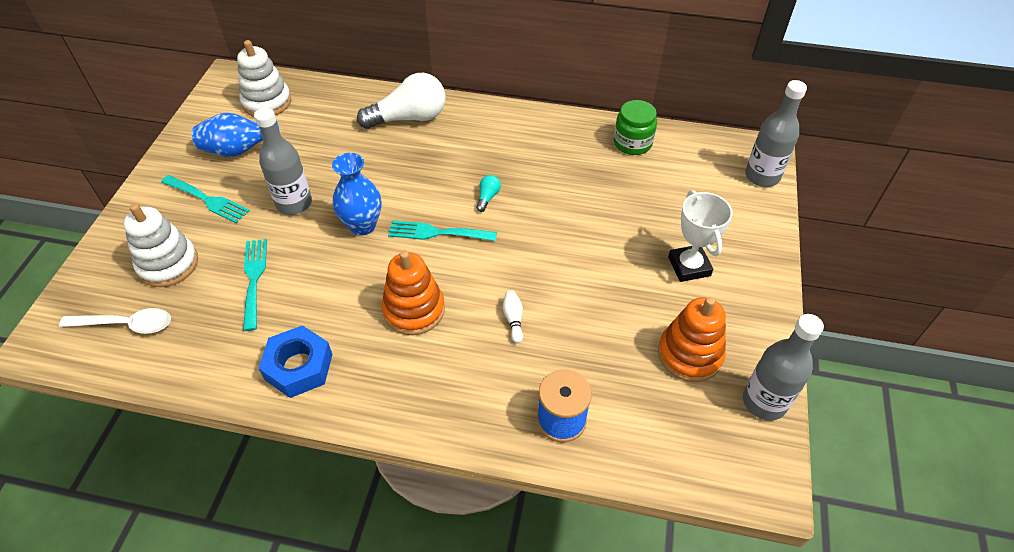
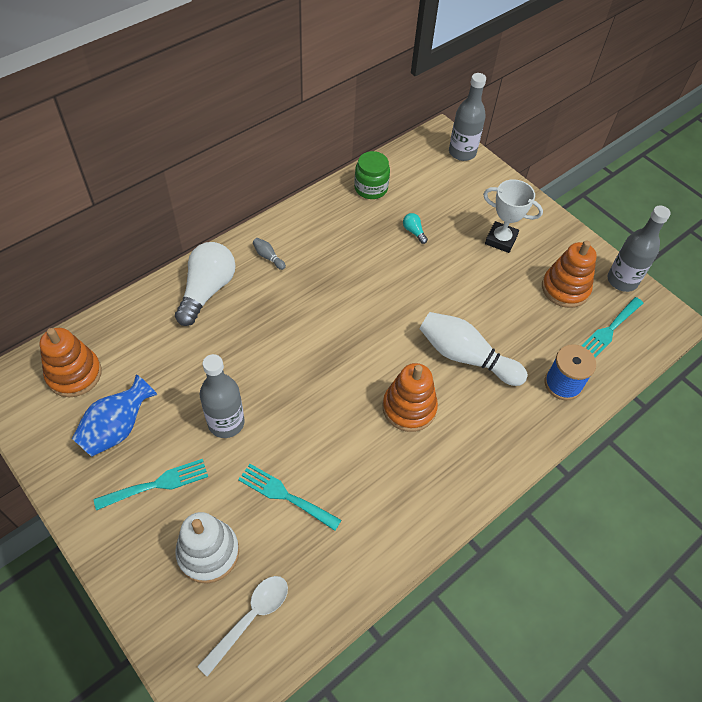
camera: 55 degrees left, 5 degrees up
white stacking toy [237,40,291,117] -> orange stacking toy [39,328,102,397]
blue nut [258,325,333,398] -> none
blue vase [332,153,381,236] -> none
turquoise fork [388,220,497,241] -> turquoise fork moved to [582,297,643,358]
turquoise light bulb [476,175,501,212] -> turquoise light bulb moved to [403,213,428,244]
white bowling pin [503,290,523,343] -> white bowling pin [420,312,528,386], size x2.47
none -> grey bowling pin [253,238,286,270]

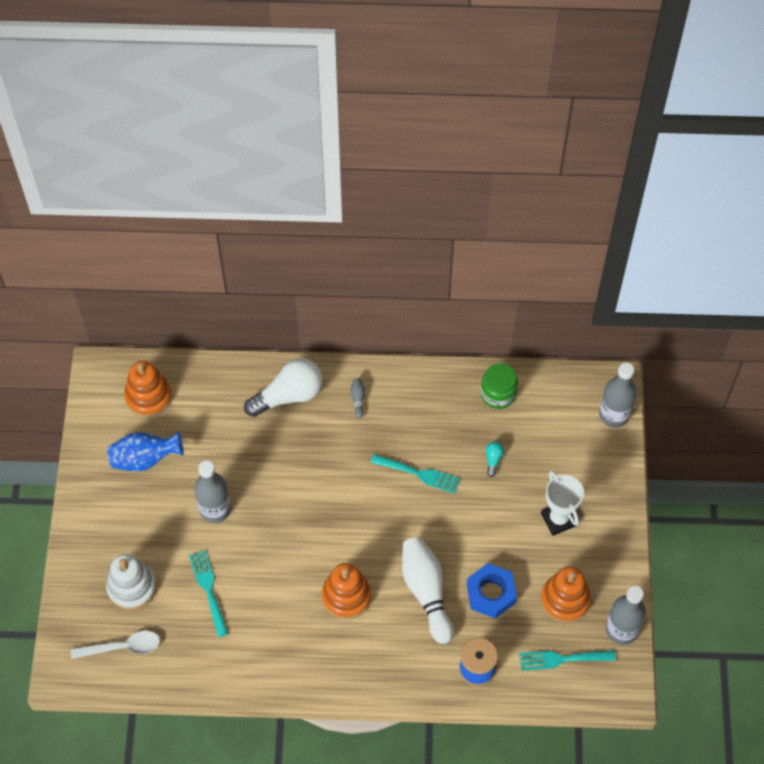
camera: 45 degrees right, 5 degrees up
turquoise fork [94,459,208,511] -> turquoise fork moved to [371,454,460,493]
none -> blue nut [467,563,517,619]

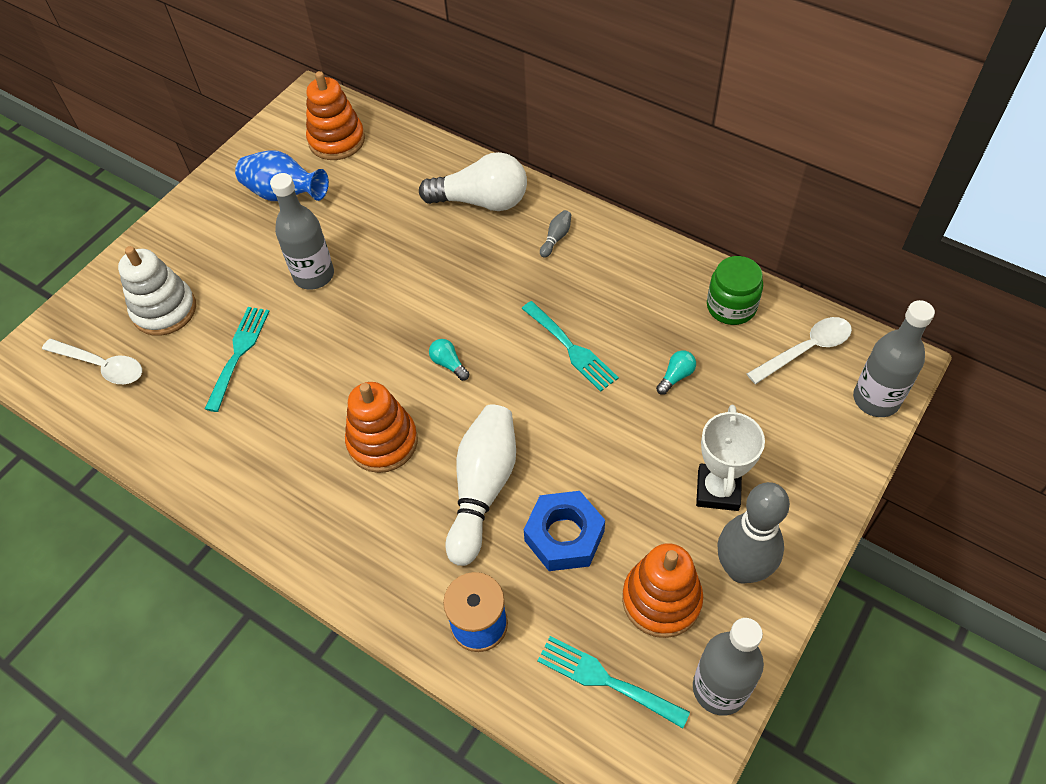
camera: 35 degrees right, 5 degrees down
none -> turquoise light bulb [429,339,469,381]
none -> grey bowling pin [718,482,790,584]
none -> white spoon [747,317,852,384]

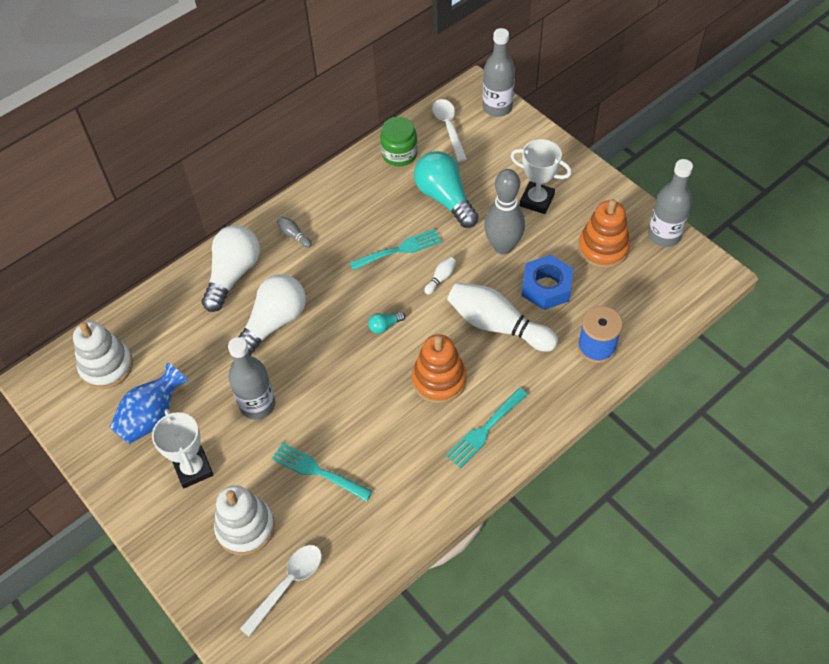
camera: 75 degrees left, 0 degrees up
orange stacking toy [306,71,365,160] -> white stacking toy [73,321,133,389]
turquoise fork [537,636,690,728] -> turquoise fork moved to [446,388,528,468]
turquoise light bulb [656,350,696,395] -> turquoise light bulb [414,151,479,228], size x2.41
grey bowling pin [718,482,790,584] -> grey bowling pin moved to [484,169,525,255]
none -> white trophy [152,409,214,488]
none -> white light bulb [239,274,306,356]
none -> white bowling pin [424,257,456,294]

